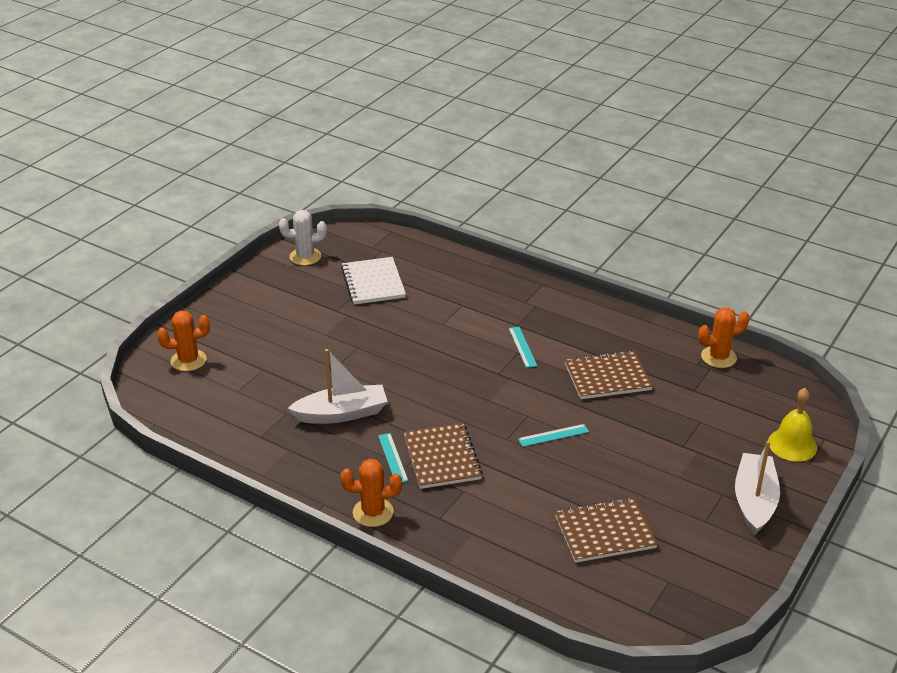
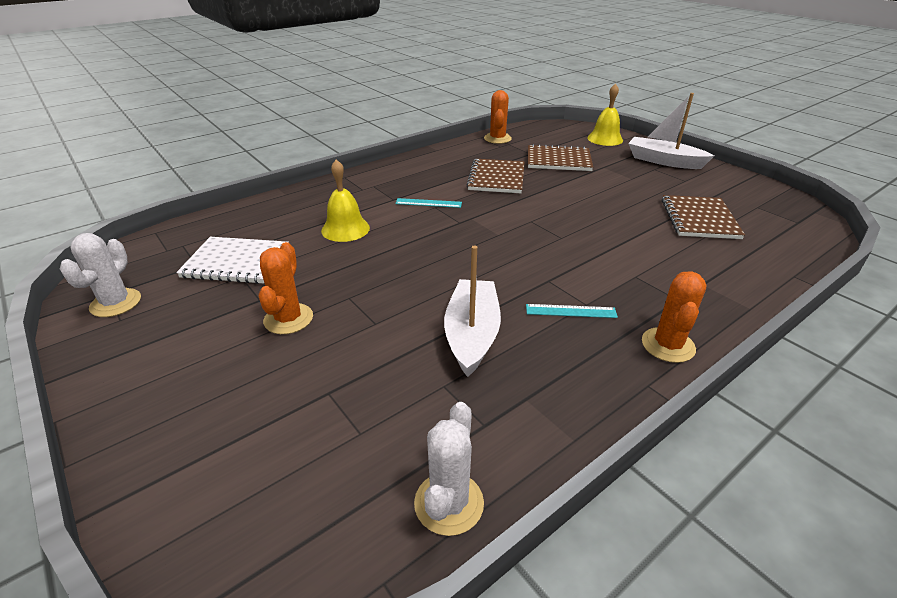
camera: 70 degrees left, 0 degrees up
orange cactus [157,311,210,371] -> orange cactus moved to [259,242,313,334]
brown notebook [404,423,483,489] -> brown notebook moved to [528,144,593,171]
turquoise ruler [518,424,589,447] -> none
none -> yellow bell [321,159,370,242]
none -> white cactus [414,402,484,536]

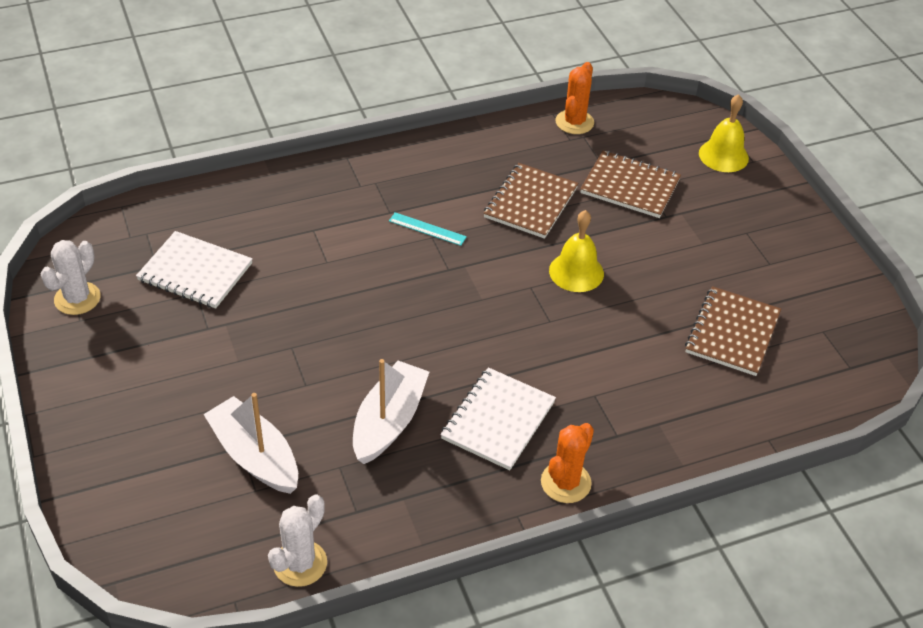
camera: 15 degrees right, 10 degrees up
orange cactus [259,242,313,334] -> none
yellow bell [321,159,370,242] -> yellow bell moved to [549,210,604,292]
turquoise ruler [526,304,618,318] -> white notebook [440,367,556,470]
white boat [628,93,714,169] -> white boat moved to [203,393,298,494]

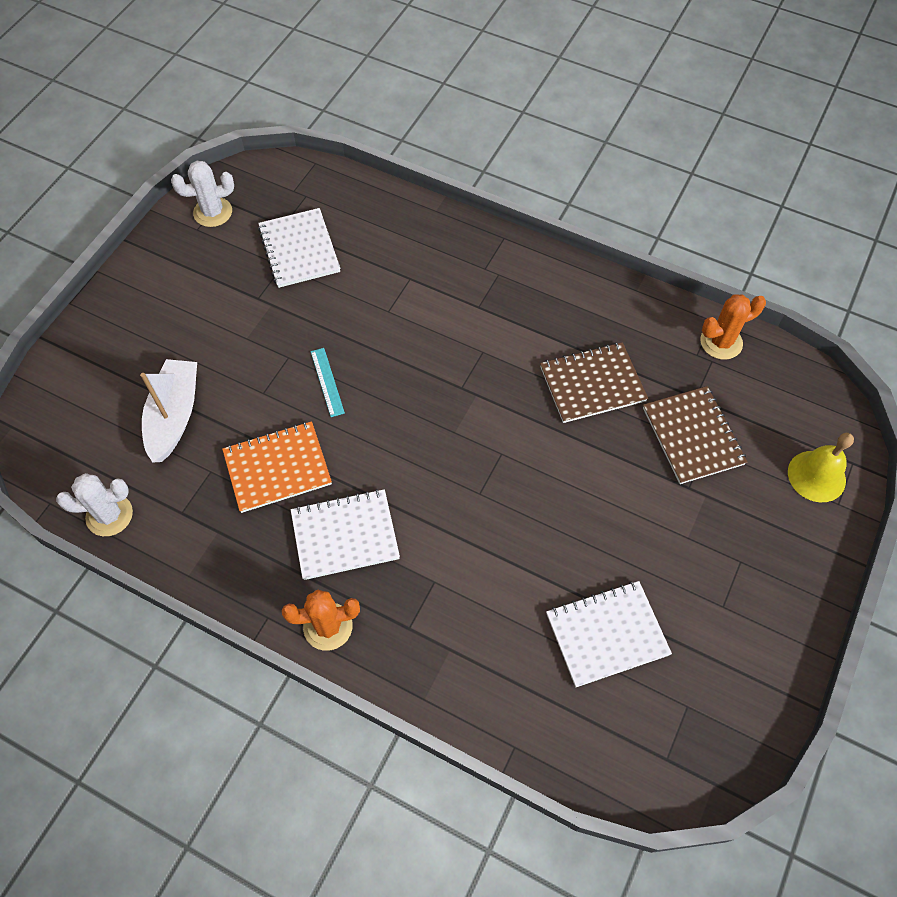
camera: 50 degrees right, 15 degrees up
white boat [353,359,429,464] -> orange notebook [222,421,332,513]
turquoise ruler [389,212,467,246] -> turquoise ruler moved to [311,348,345,417]
yellow bell [549,210,604,292] -> none
brown notebook [685,286,781,376] -> white notebook [546,581,672,687]

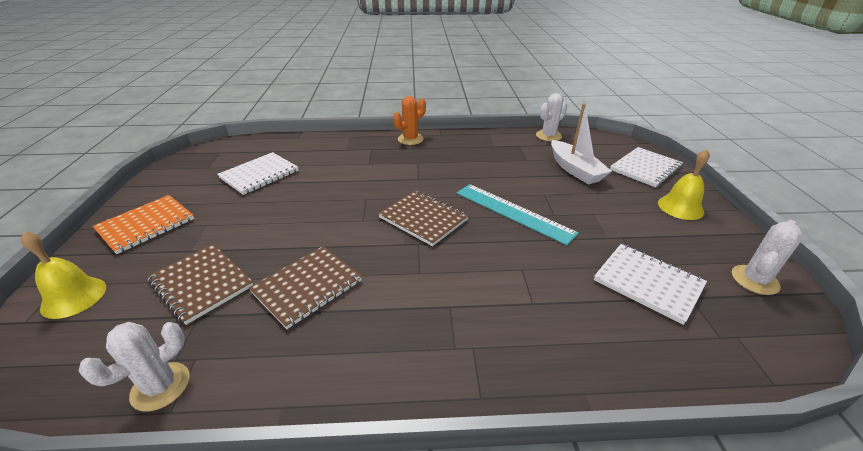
camera: 150 degrees right, 25 degrees down
orange notebook [222,421,332,513] -> orange notebook moved to [93,195,194,254]
white notebook [291,489,400,580] -> white notebook moved to [610,147,683,187]
turquoise ruler [311,348,345,417] -> turquoise ruler [457,184,579,245], size x2.02
orange cactus [700,294,766,360] -> white cactus [79,322,190,412]
none -> brown notebook [378,190,469,246]
none -> yellow bell [658,149,710,220]

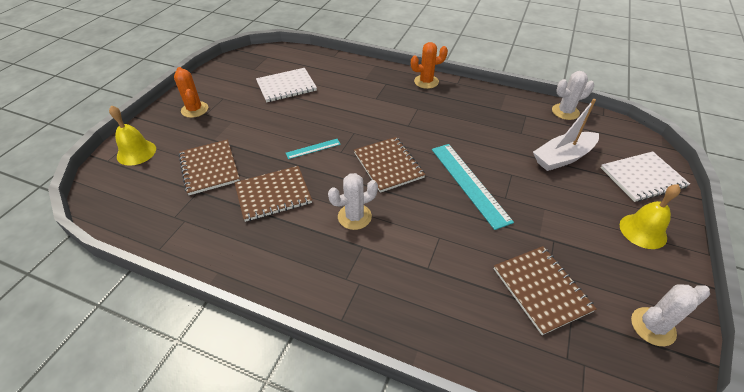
camera: 25 degrees right, 10 degrees up
white cactus [79,322,190,412] -> white cactus moved to [328,173,378,230]
orange notebook [93,195,194,254] -> orange cactus [174,67,208,118]
white boat [551,103,612,184] -> white boat turned 60 degrees clockwise [533,99,599,171]
white notebook [594,244,707,325] -> brown notebook [494,246,597,335]
none -> turquoise ruler [286,139,341,159]

